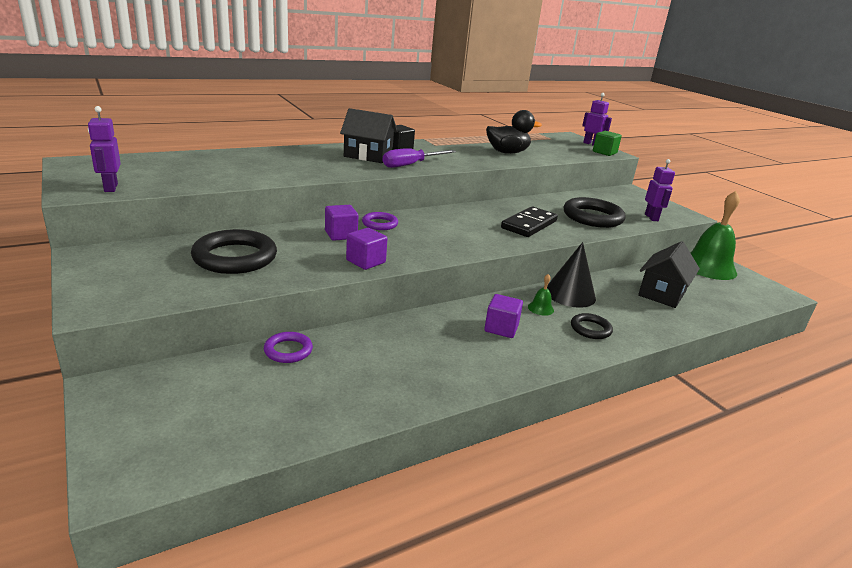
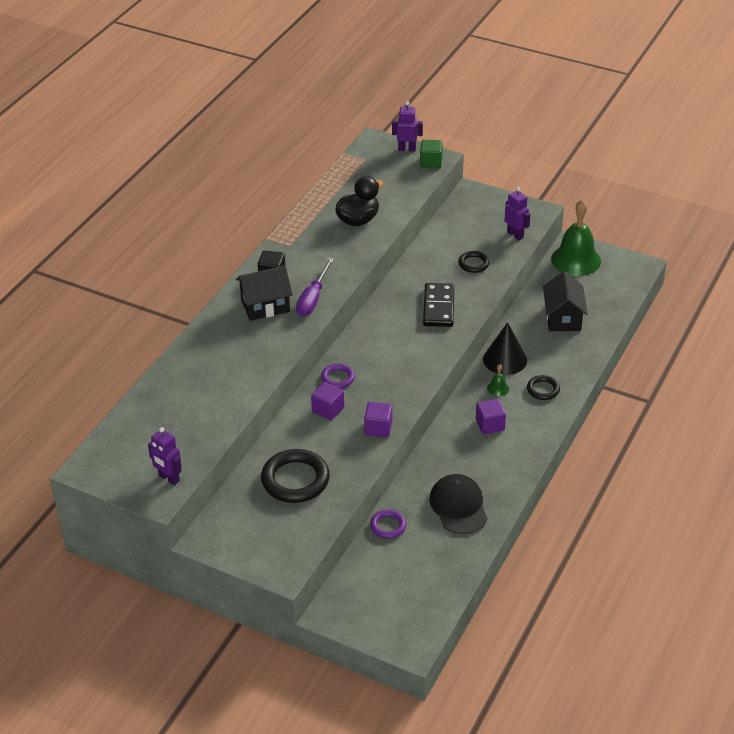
camera: 30 degrees left, 15 degrees up
black ring [564,197,626,228] -> black ring [458,251,490,273], size x0.53
none -> black cap [429,474,488,534]

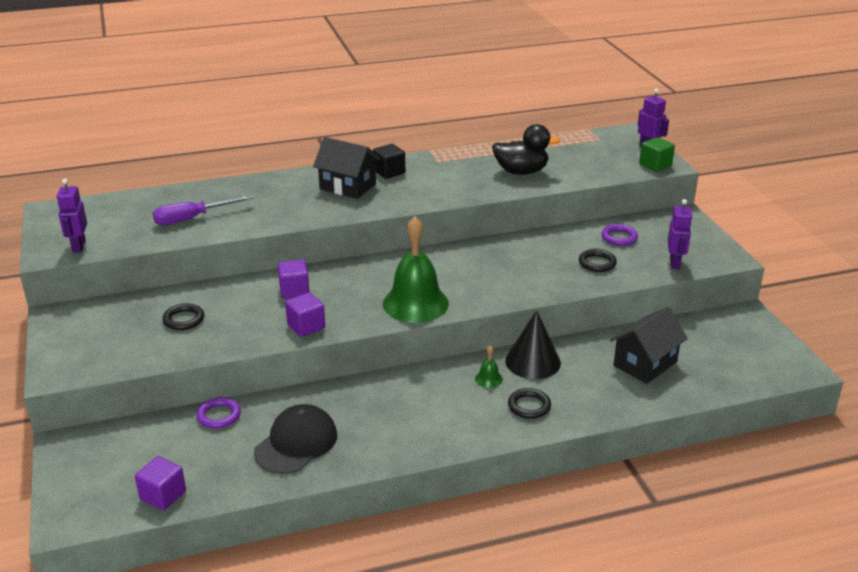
camera: 45 degrees right, 10 degrees down
black ring [261,449,330,503] -> black ring [163,303,204,330], size x0.53
purple screwdriver [296,258,334,316] -> purple screwdriver moved to [153,195,254,225]
purple ring [321,364,355,389] -> purple ring moved to [601,224,638,246]
black domino [423,283,454,327] -> none
purple cube [476,399,506,434] -> purple cube moved to [135,456,186,510]
green bell [551,199,601,276] -> green bell moved to [383,216,449,323]

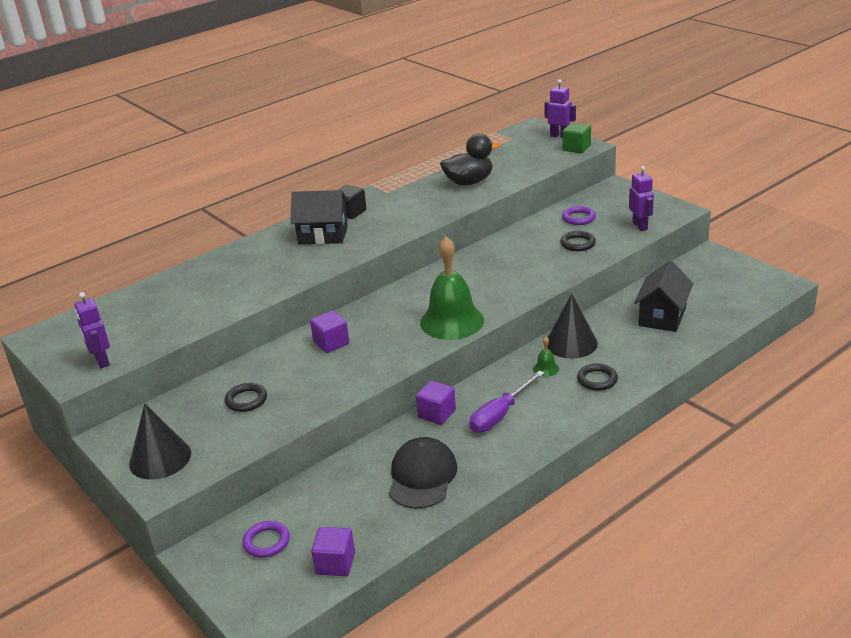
camera: 20 degrees left, 0 degrees up
purple screwdriver [153,195,254,225] -> purple screwdriver moved to [469,370,545,433]
purple ring [197,397,241,429] -> purple ring moved to [242,521,290,558]
purple cube [285,292,325,337] -> purple cube moved to [416,380,456,425]
none -> black cone [129,404,191,480]

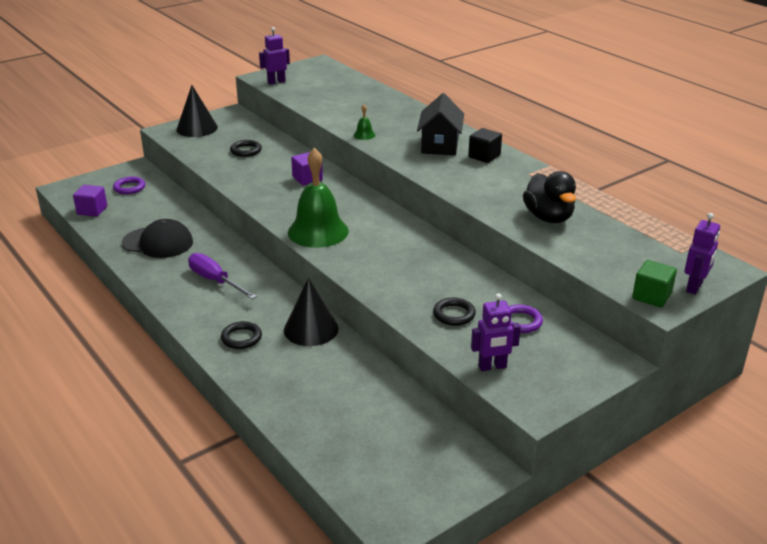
camera: 90 degrees right, 0 degrees up
purple cube [416,380,456,425] -> none
green bell [533,336,559,377] -> green bell moved to [354,105,375,140]
black house [634,261,693,332] -> none

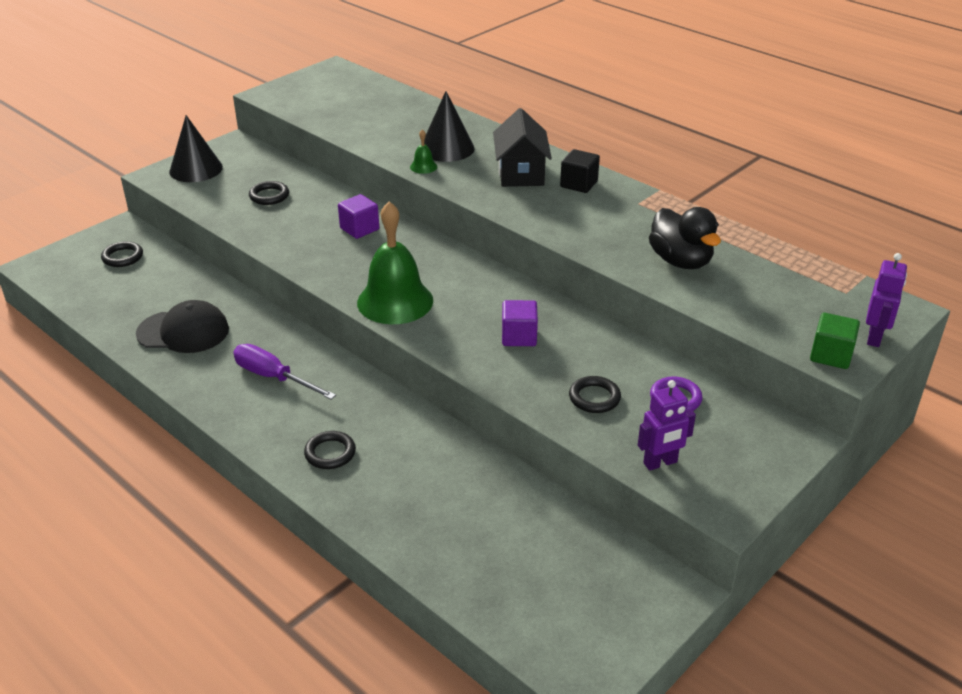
camera: 10 degrees left, 5 degrees up
purple cube [73,185,107,217] -> purple cube moved to [502,300,538,346]
purple ring [113,176,145,194] -> black ring [101,241,143,267]
purple robot [259,27,290,85] -> none
black cone [284,278,339,346] -> black cone moved to [424,91,475,162]

